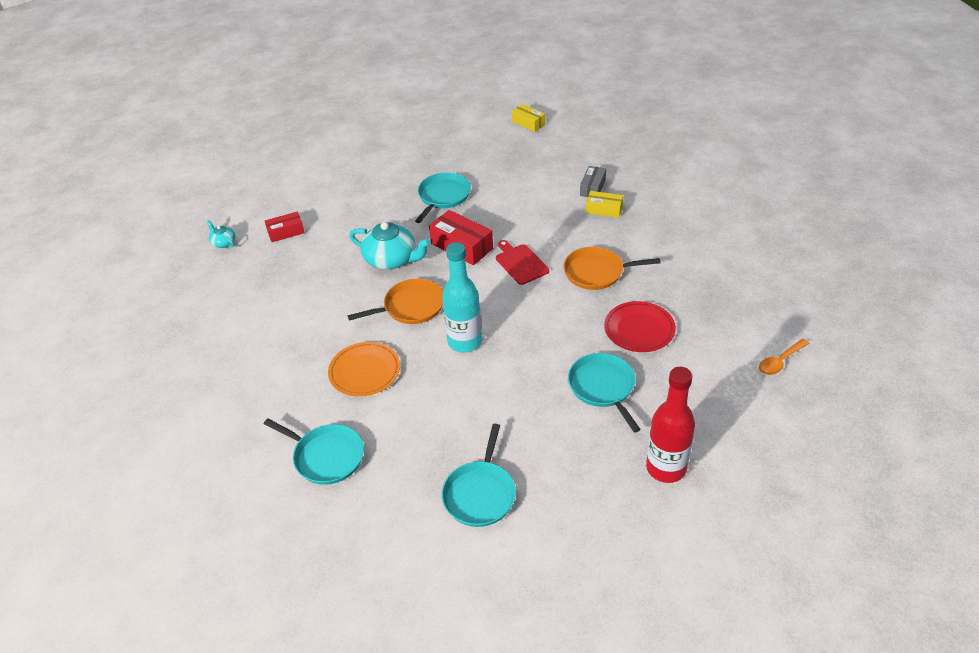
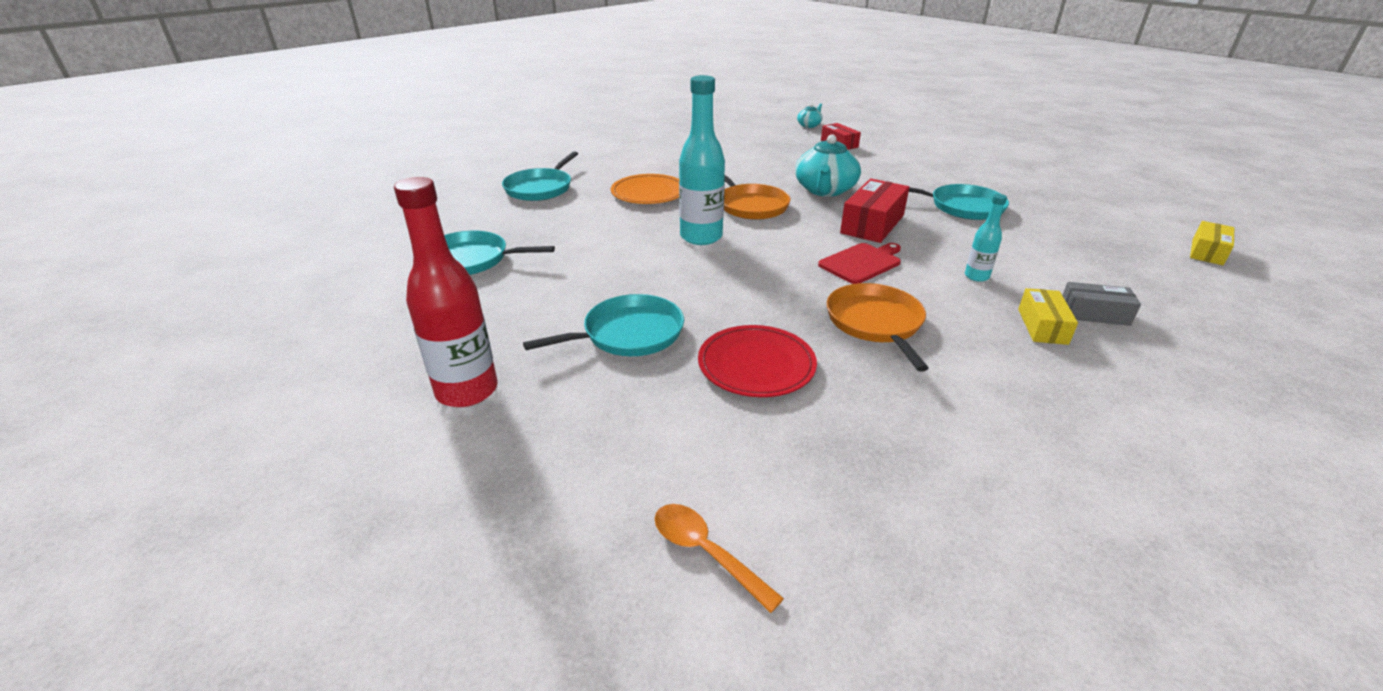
camera: 80 degrees right, 10 degrees down
none -> turquoise bottle [965,194,1007,282]

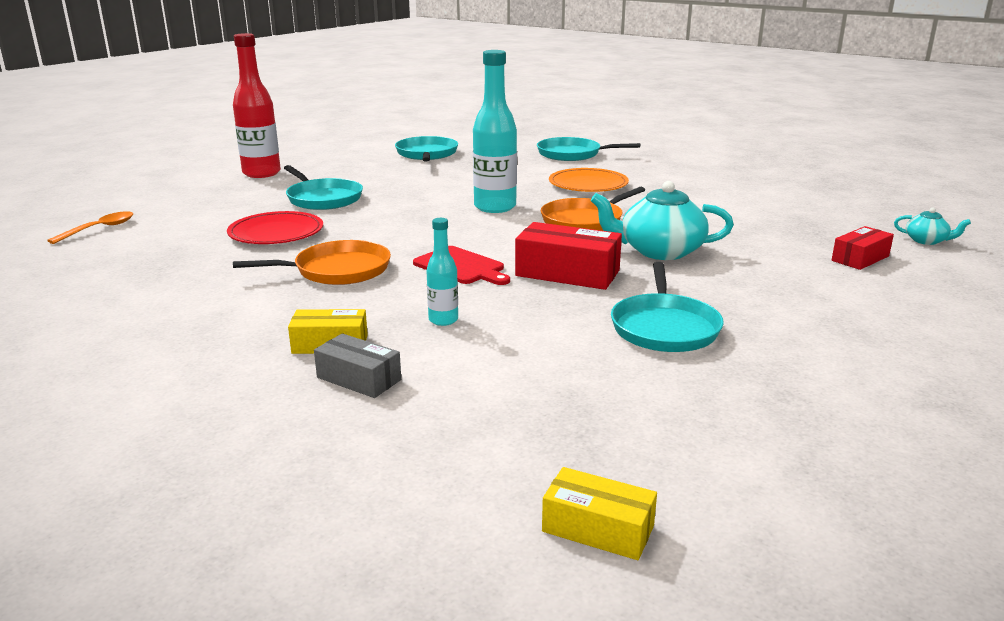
camera: 80 degrees right, 10 degrees down
grey box [1062,282,1141,326] -> grey box turned 60 degrees counterclockwise [314,333,401,398]

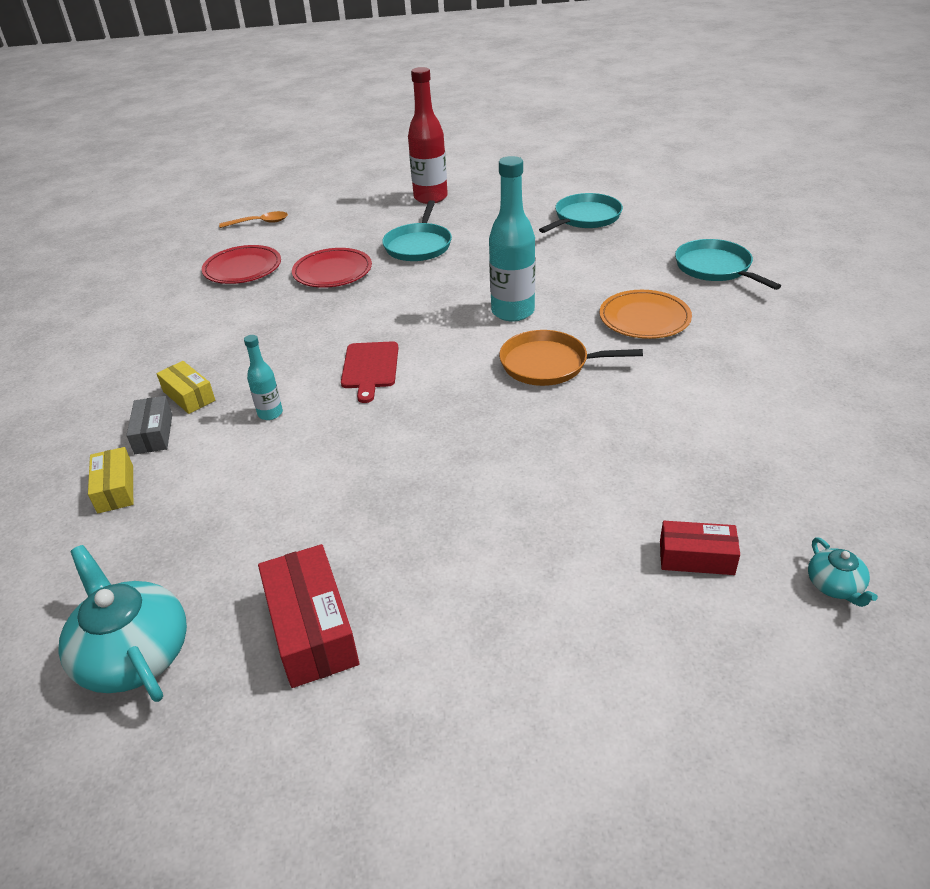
camera: 50 degrees right, 15 degrees up
orange pan [233,240,391,285] -> none
red box [515,222,622,290] -> red box moved to [258,544,359,688]
yellow box [542,467,657,560] -> yellow box moved to [88,447,133,514]
turquoise teapot [591,181,734,260] -> turquoise teapot moved to [59,545,187,702]
turquoise pan [611,262,724,352] -> none
none -> red plate [202,245,281,284]

